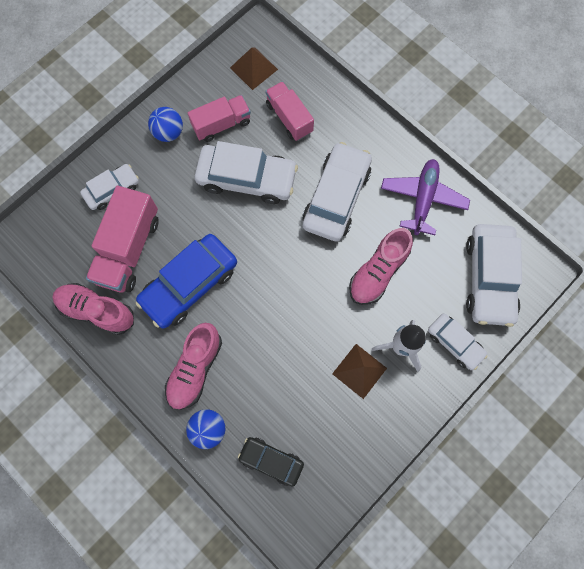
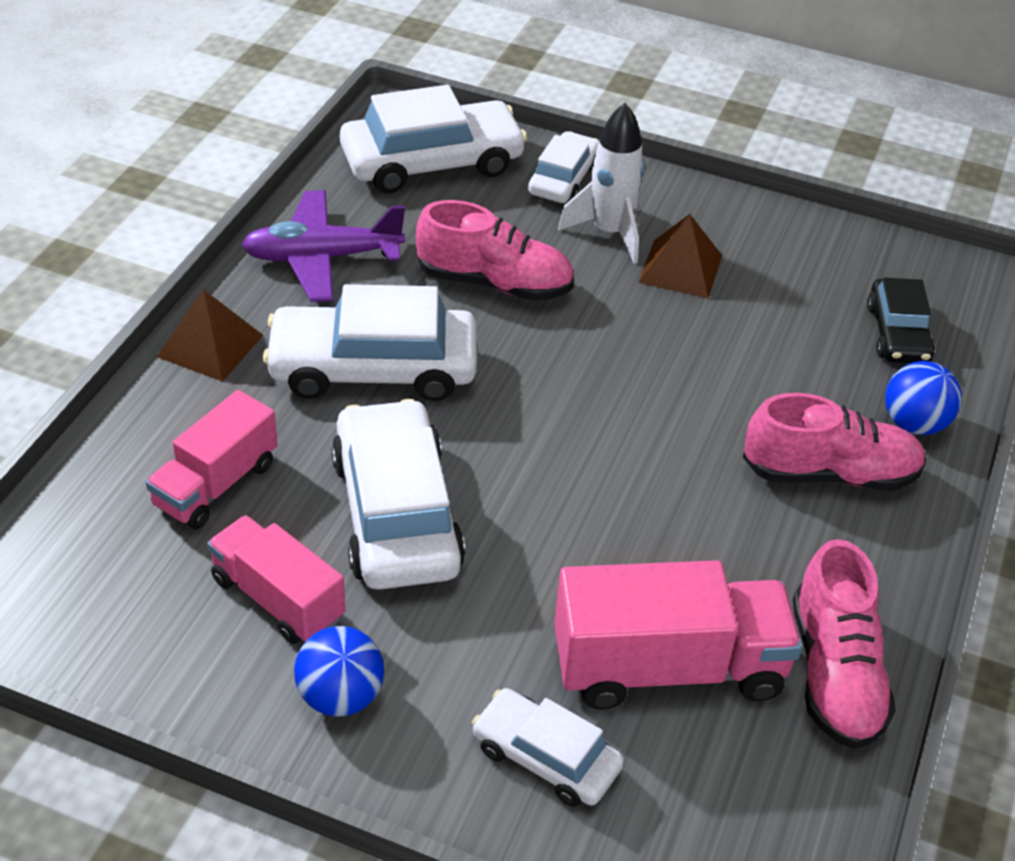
camera: 115 degrees left, 30 degrees down
blue car [136,234,237,328] -> none
brown pyramid [230,47,278,90] -> brown pyramid moved to [157,289,263,382]

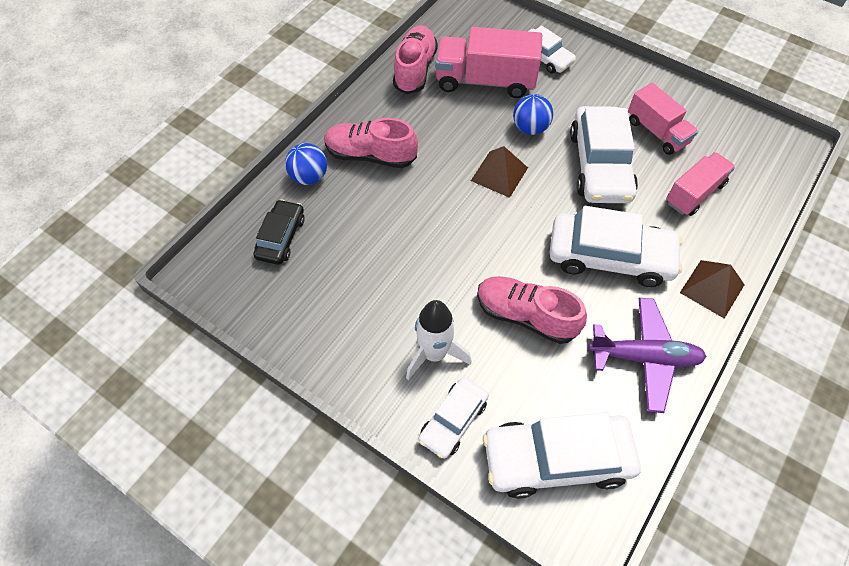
camera: 165 degrees left, 15 degrees up
blue ball [294,626,384,717] -> blue ball moved to [513,94,553,135]
brown pyramid [638,214,722,298] -> brown pyramid moved to [471,146,528,198]

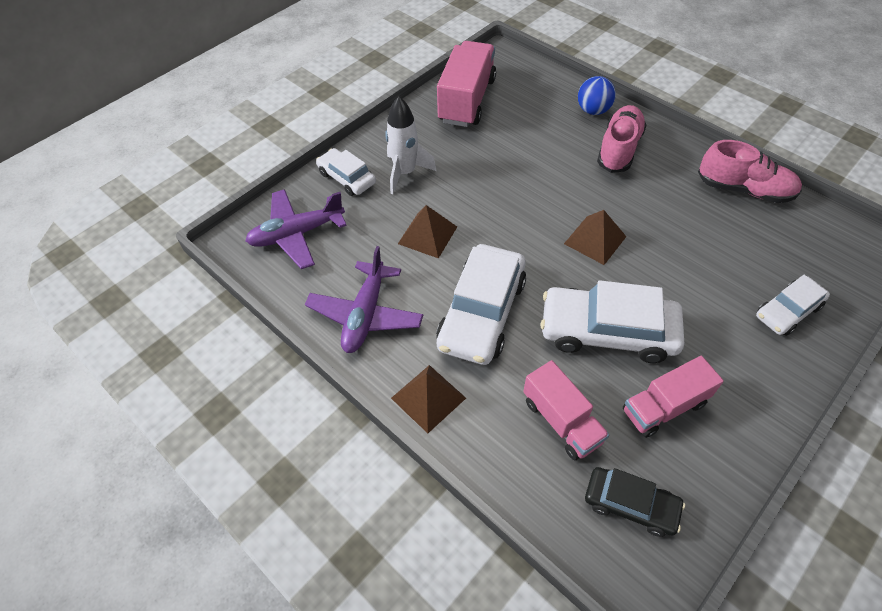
camera: 100 degrees right, 5 degrees down
black car [253,199,305,265] -> black car moved to [585,467,685,537]
pink truck [435,27,542,98] -> pink truck moved to [437,41,496,127]
pink shoe [477,276,587,344] -> brown pyramid [398,205,457,259]
white car [483,412,641,499] -> purple plane [245,189,347,269]
blue ball [513,94,553,135] -> none

